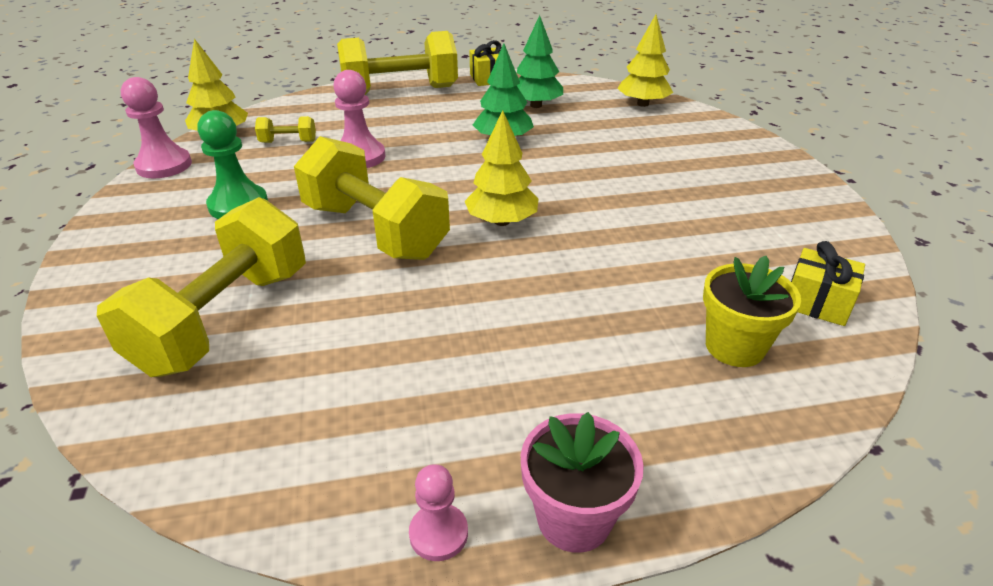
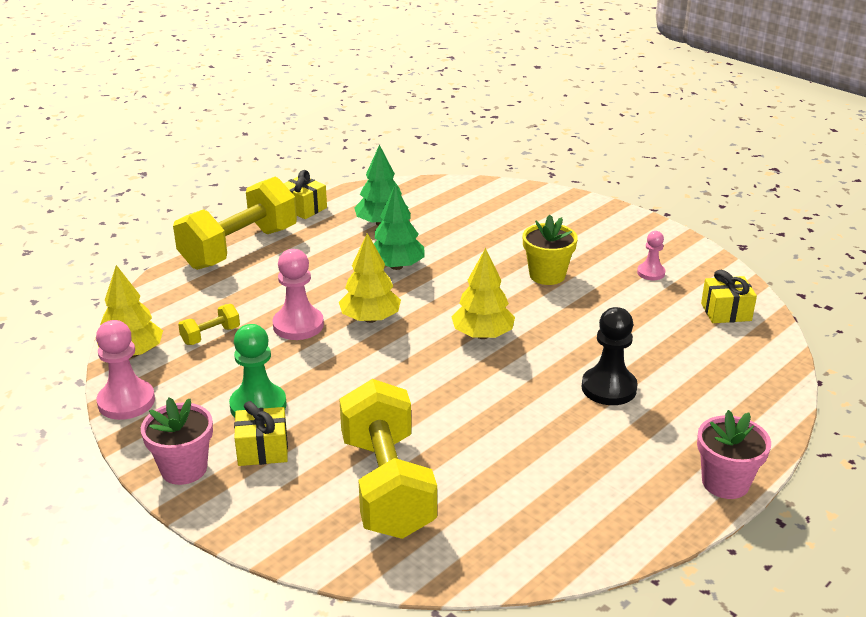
camera: 35 degrees left, 5 degrees down
yellow dumbbell [294,136,450,260] -> none
pink pawn [409,464,468,561] -> pink pawn moved to [637,231,666,280]
yellow tree [617,14,673,107] -> yellow tree moved to [339,233,401,323]
yellow flower pot [703,256,801,367] -> yellow flower pot moved to [523,215,578,285]
none -> pink flower pot [141,398,213,485]
none -> yellow gift [234,401,288,466]
none -> black pawn [582,307,638,405]

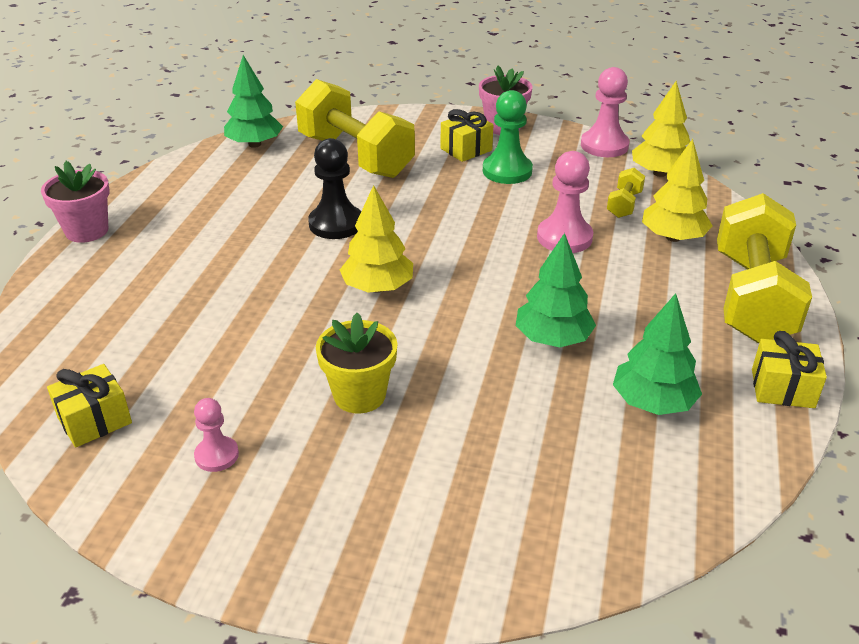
camera: 150 degrees right, 5 degrees up
yellow tree [339,233,401,323] -> yellow tree moved to [642,139,713,242]
black pawn [582,307,638,405] -> black pawn moved to [308,138,361,239]
none -> green tree [224,55,283,148]

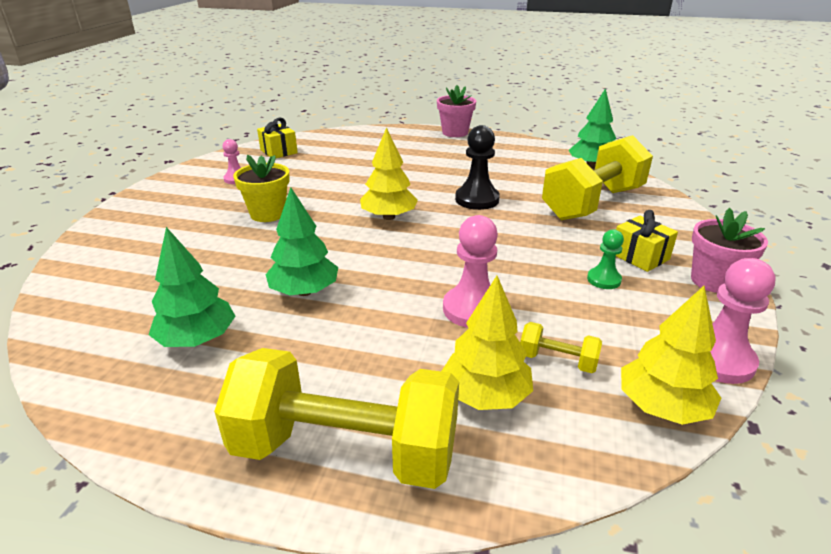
camera: 90 degrees right, 5 degrees down
green pawn [483,90,533,184] -> green pawn [587,229,624,289], size x0.59
yellow gift [752,331,827,408] -> none

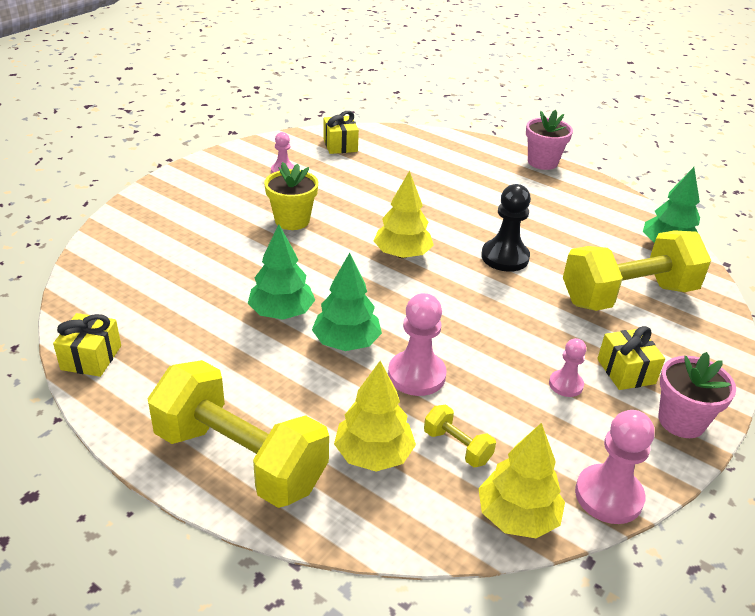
camera: 20 degrees right, 5 degrees up
green tree [149,227,236,347] -> green tree moved to [312,253,382,351]
green pawn [587,229,624,289] -> pink pawn [549,338,586,397]
none -> yellow gift [53,313,121,377]

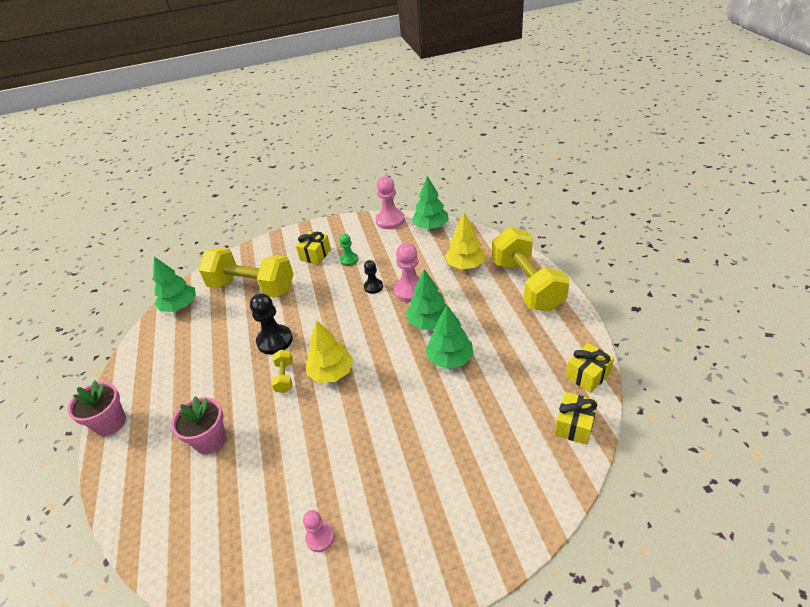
camera: 135 degrees left, 5 degrees up
yellow flower pot [264,162,318,230] -> none
yellow gift [323,111,359,154] -> yellow gift moved to [554,392,598,445]
yellow dumbbell [424,405,496,467] -> yellow dumbbell moved to [271,350,293,393]
yellow tree [478,423,565,538] -> green tree [412,176,449,229]
pink pawn [549,338,586,397] -> green pawn [339,234,358,266]
pink flower pot [658,352,736,438] -> pink flower pot moved to [171,396,226,454]
none -> black pawn [364,260,383,294]

